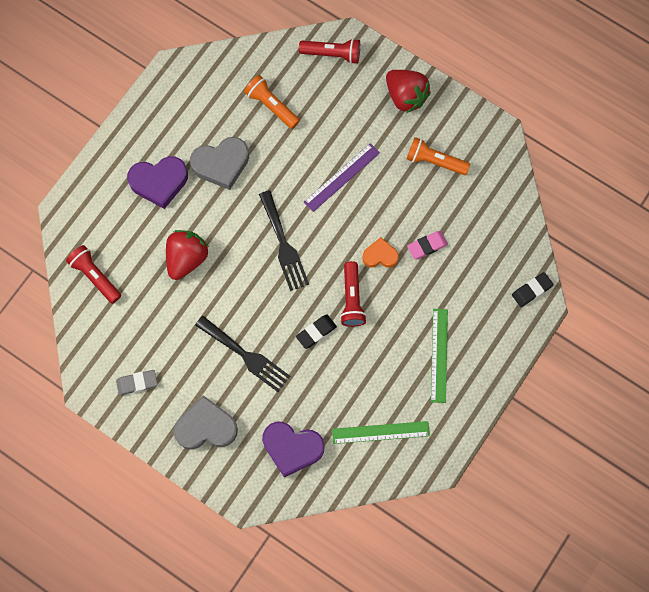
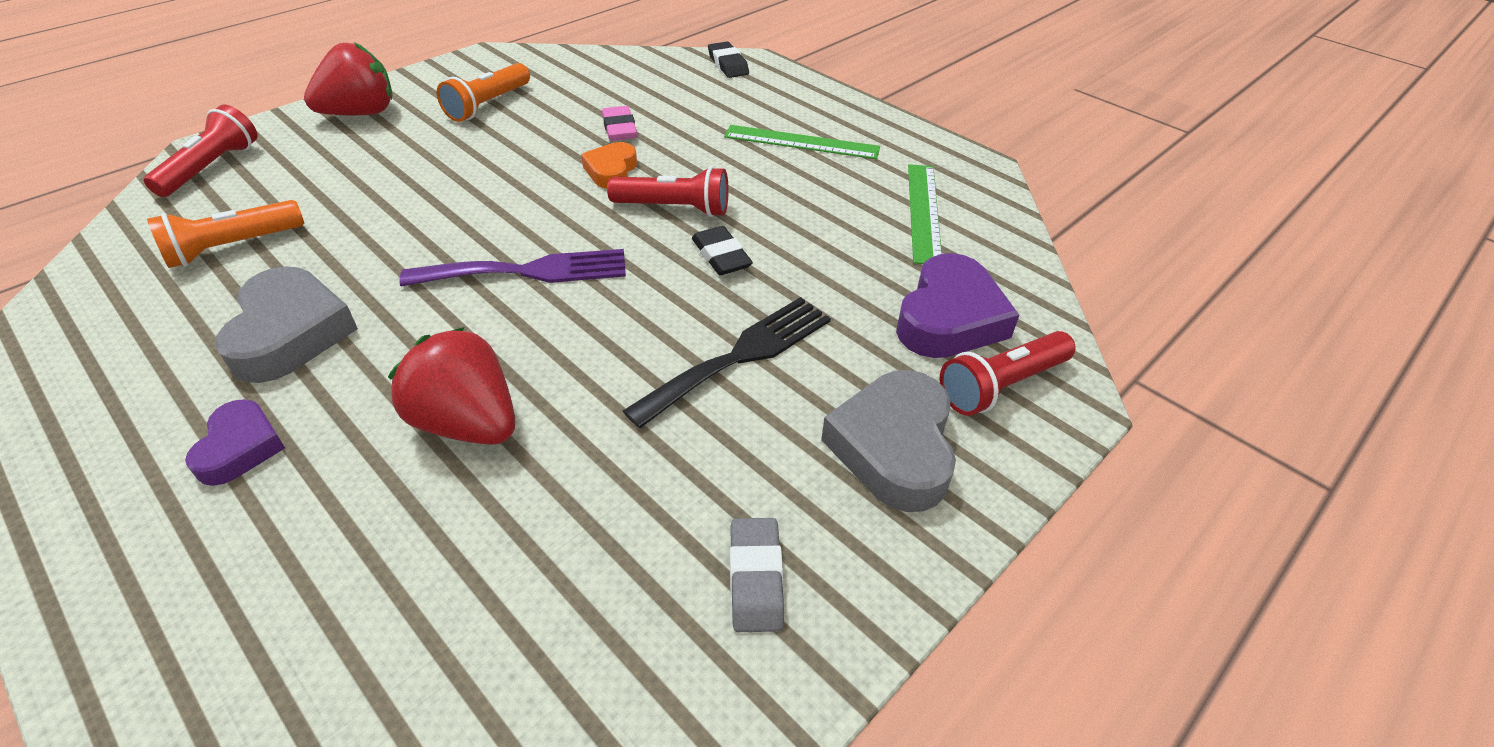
camera: 80 degrees left, 30 degrees down
red flashlight [66,245,121,304] -> red flashlight moved to [940,331,1076,416]
purple heart [127,156,188,209] -> purple heart [185,399,285,486], size x0.59
black fork [259,190,309,291] -> purple fork [399,249,626,286]
purple ruler [304,143,380,212] -> none

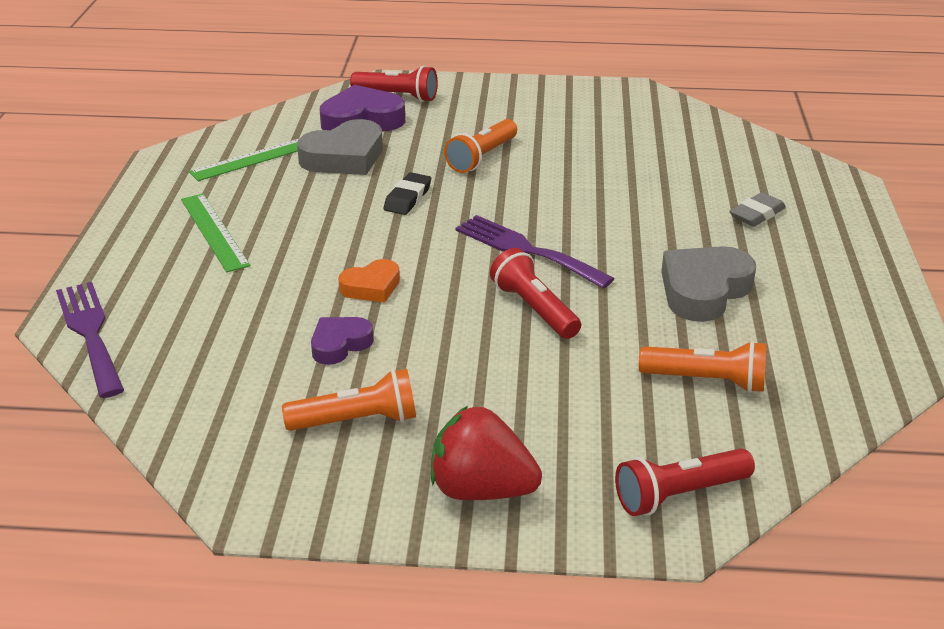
camera: 130 degrees left, 10 degrees down
purple heart [185,399,285,486] -> purple heart moved to [311,317,374,365]
red strawberry [388,327,515,445] -> none
pink eraser [602,106,637,141] -> none
red flashlight [607,166,729,217] -> red flashlight moved to [490,248,581,339]
black fork [623,297,831,428] -> orange flashlight [444,119,517,173]
black eraser [708,42,749,78] -> purple fork [56,282,124,398]
grey eraser [730,518,784,632] -> grey eraser moved to [730,192,786,227]
grey heart [821,370,956,512] -> grey heart moved to [297,119,383,175]

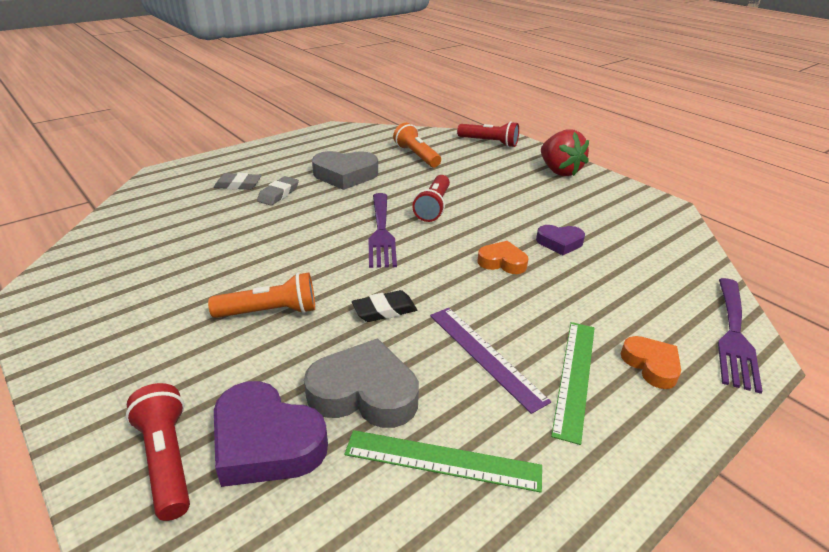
camera: 135 degrees left, 0 degrees up
orange flashlight [282,369,416,431] -> none
none -> grey eraser [257,176,299,206]
none -> purple ruler [430,308,551,414]
none -> orange heart [621,336,681,389]

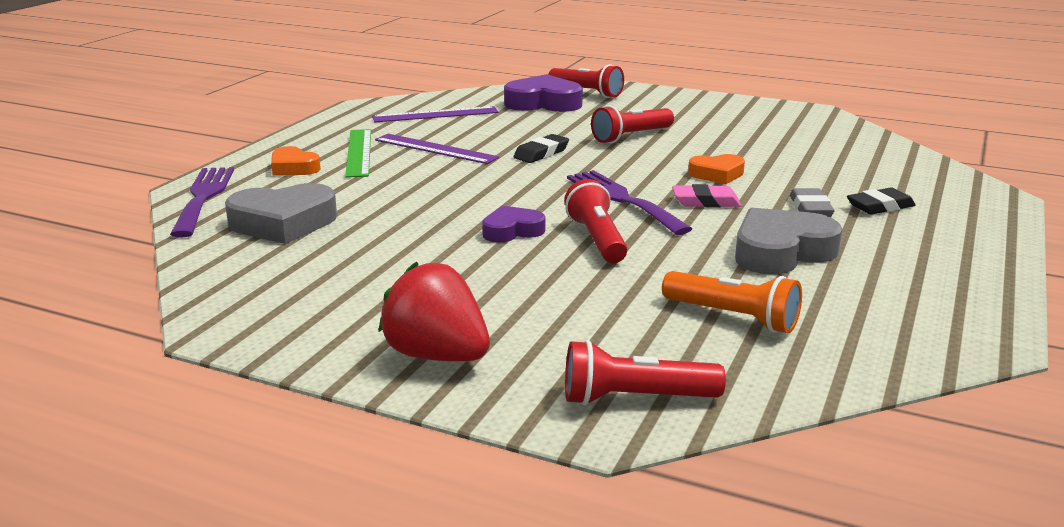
camera: 155 degrees right, 10 degrees down
orange flashlight [208,273,315,318] -> red flashlight [591,105,674,143]
grey eraser [214,173,261,190] -> black eraser [847,187,916,215]
grey heart [304,338,419,428] -> grey heart moved to [225,183,337,244]
green ruler [345,430,542,493] -> purple ruler [372,106,499,122]
orange heart [477,241,528,274] -> orange heart moved to [688,154,745,184]
purple heart [536,225,585,255] -> purple heart moved to [482,206,546,243]
none -> pink eraser [672,184,741,207]

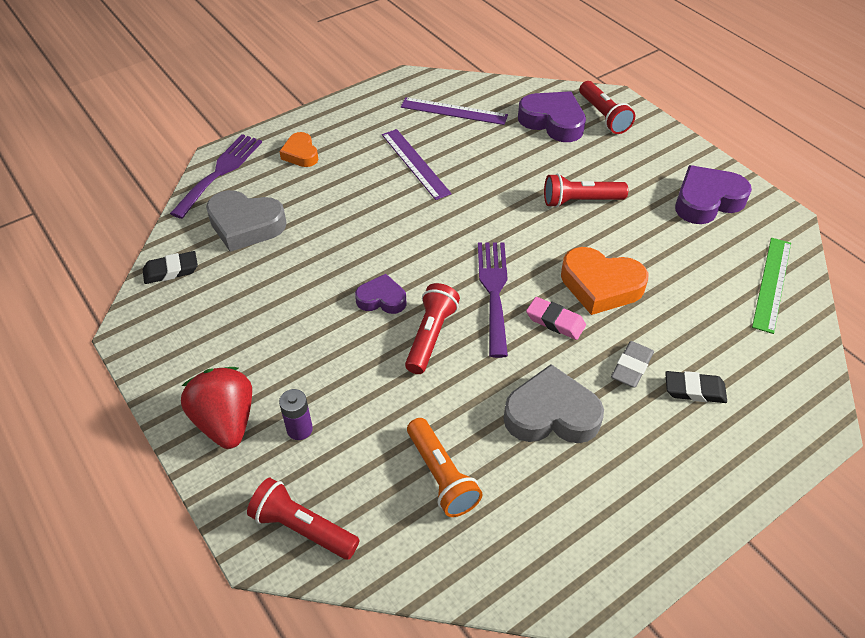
camera: 30 degrees right, 25 degrees up
green ruler [345,129,371,178] -> green ruler moved to [752,238,791,334]
black eraser [513,134,569,163] -> black eraser moved to [143,251,198,284]
orange heart [688,154,745,184] -> orange heart [561,247,648,315], size x1.68
none -> purple battery [279,389,313,440]
none -> purple heart [675,165,752,224]

